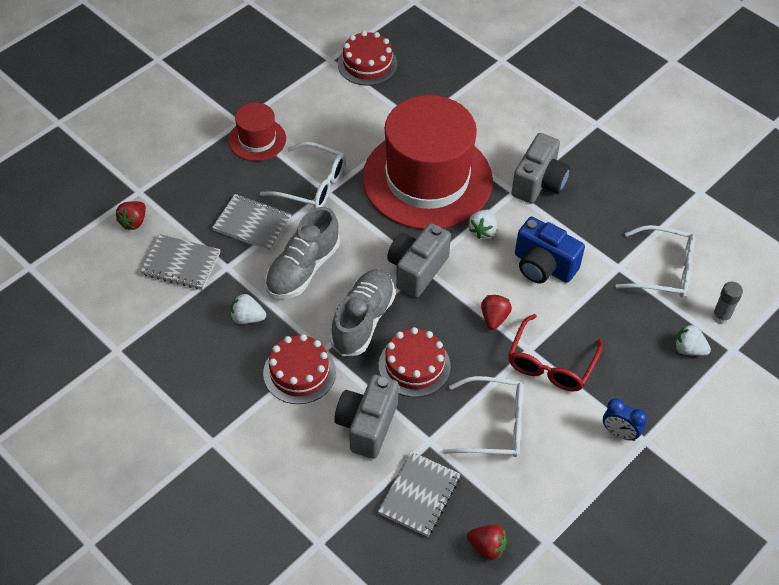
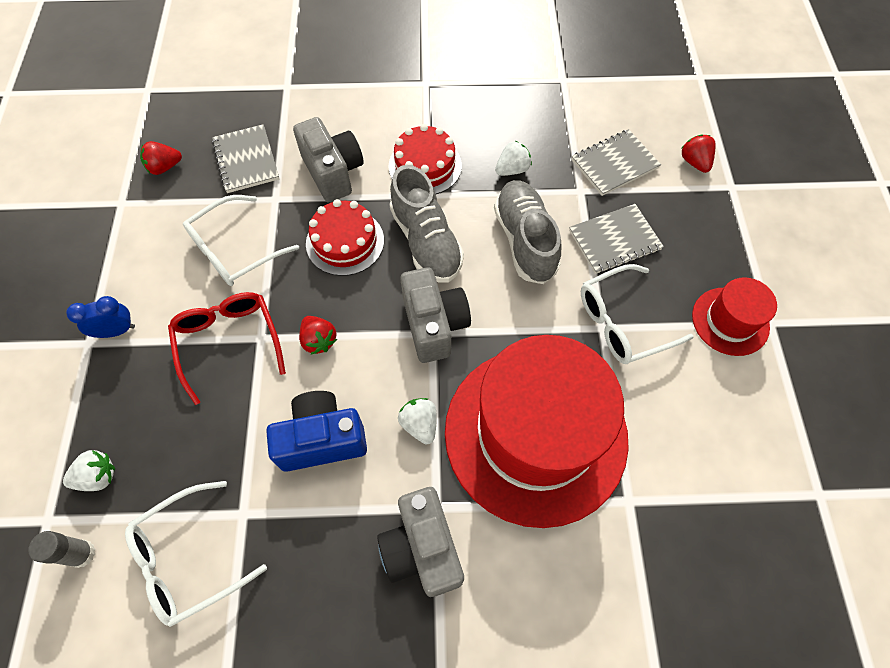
camera: 135 degrees right, 10 degrees up
red cake [338,31,397,86] -> none

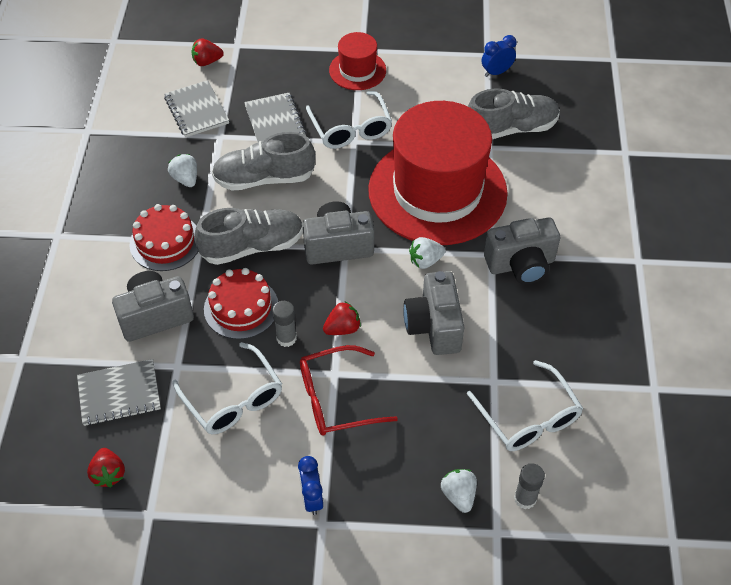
camera: 85 degrees left, 10 degrees down
blue camera [266,391,367,472] -> grey camera [403,271,464,355]
none -> grey glue stick [273,301,297,347]
none -> grey shoe [468,88,560,139]
none -> blue clock [482,35,517,77]

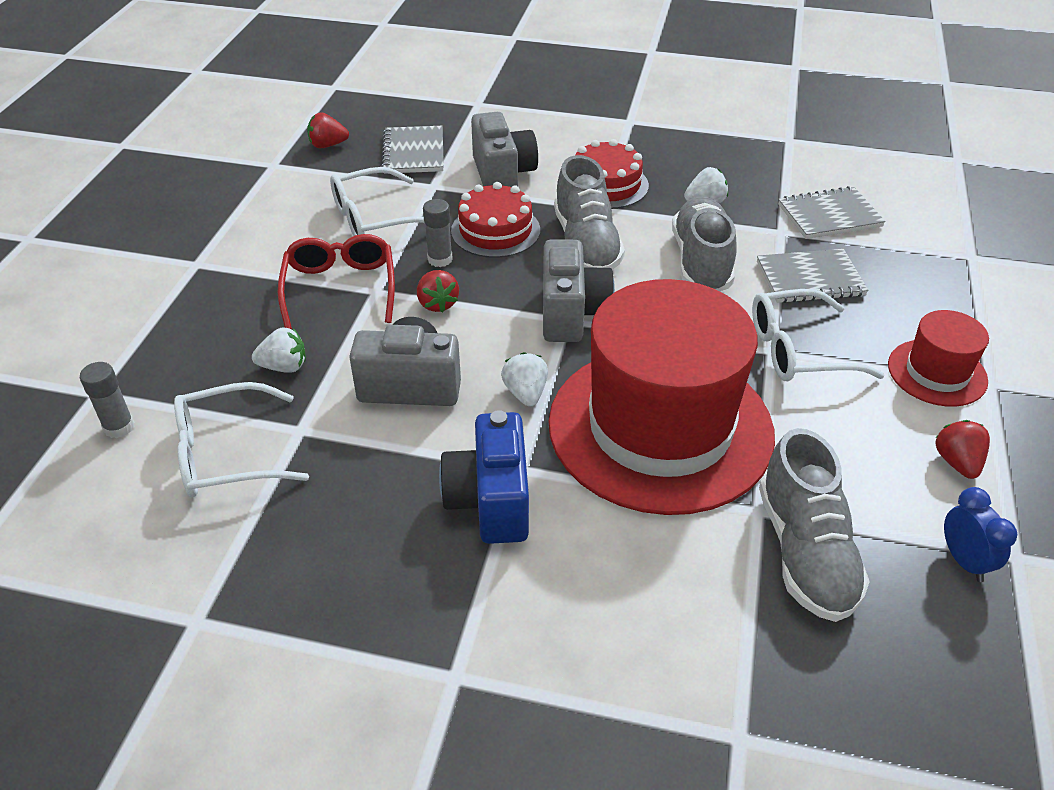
camera: 100 degrees right, 10 degrees down
red strawberry [192,38,224,66] -> red strawberry moved to [935,420,990,479]
blue clock [298,456,323,515] -> none
white strawberry [441,469,477,513] -> white strawberry moved to [252,327,306,373]
grey camera [484,217,560,284] -> blue camera [439,410,529,544]

